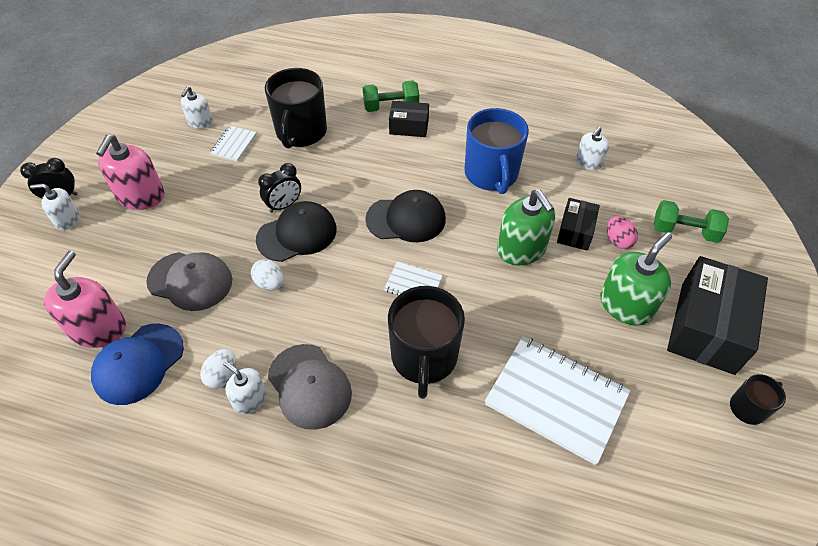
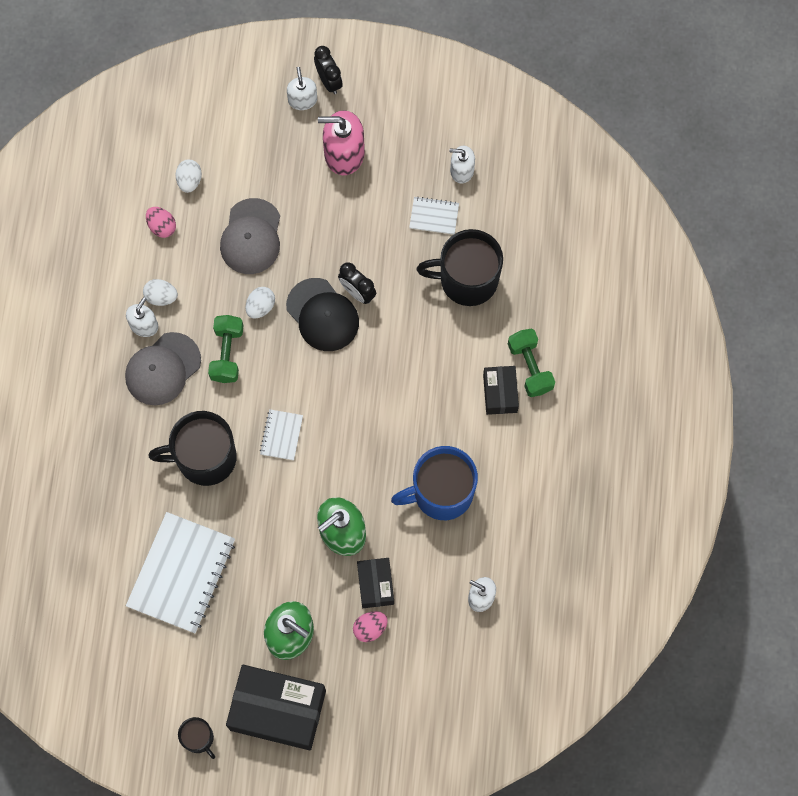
camera: 80 degrees right, 20 degrees up
pink soap dispenser [44,250,126,348] -> white egg [176,160,202,193]
blue cap [91,324,184,405] -> pink egg [146,207,176,238]
black cap [365,190,446,242] -> none
black box [557,198,600,251] -> black box turned 75 degrees clockwise [357,558,394,608]
green dumbbell [654,200,729,243] -> green dumbbell moved to [208,315,244,383]

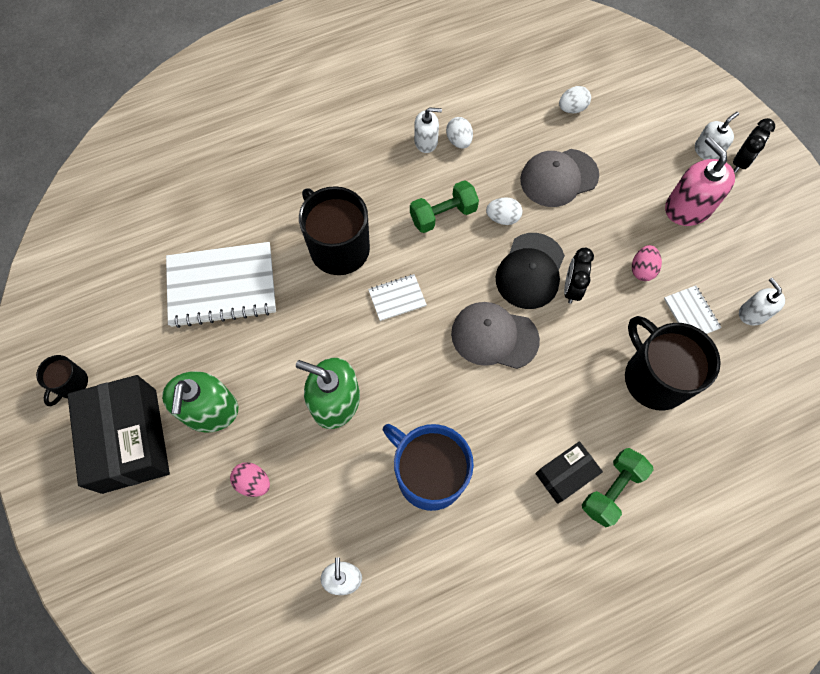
camera: 60 degrees right, 5 degrees down
grey cap [125,332,201,405] -> grey cap moved to [451,302,540,369]
pink egg [146,207,176,238] -> pink egg moved to [632,245,662,281]
black box [357,558,394,608] -> none

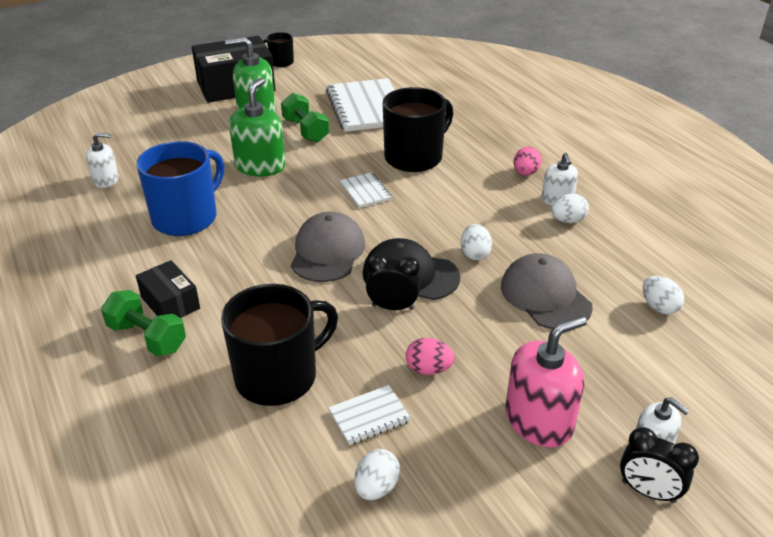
camera: 85 degrees right, 30 degrees down
pink egg [230,462,270,497] -> pink egg moved to [514,147,542,176]
green dumbbell [410,180,479,233] -> green dumbbell moved to [281,93,329,142]
white soap dispenser [739,278,785,325] -> white egg [354,449,400,500]

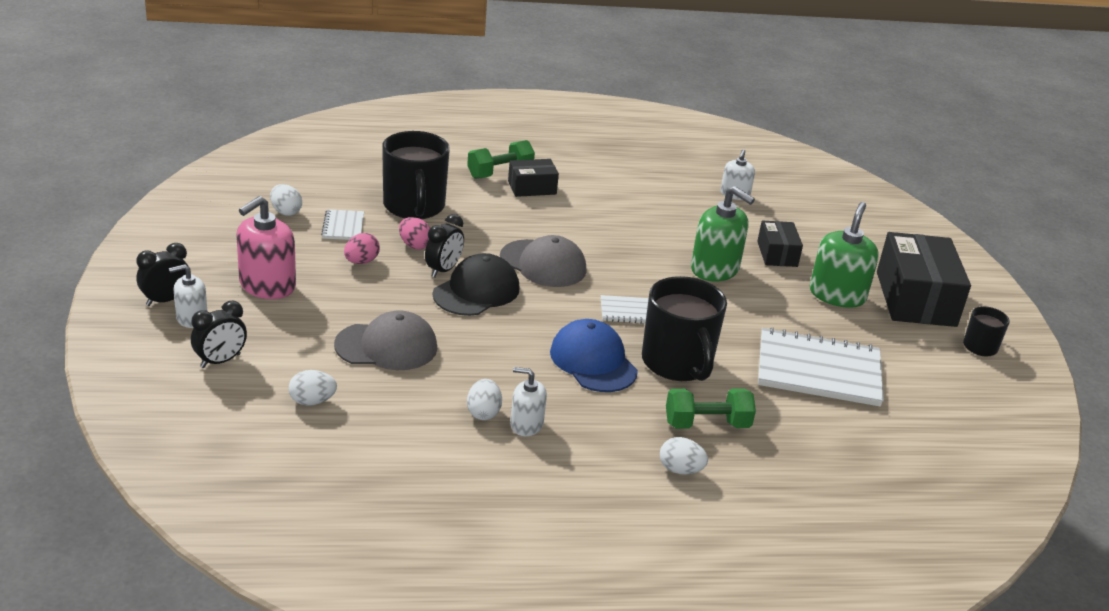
camera: 110 degrees right, 5 degrees down
blue mug [136,141,224,236] -> none
green dumbbell [281,93,329,142] -> green dumbbell moved to [666,388,756,429]
white egg [461,224,492,260] -> white egg moved to [660,437,708,475]
pink soap dispenser [505,316,587,448] -> pink soap dispenser turned 45 degrees clockwise [236,196,296,299]
pink egg [514,147,542,176] -> pink egg moved to [399,217,430,249]
none -> black clock [191,301,247,368]
none -> blue cap [550,319,638,392]
none -> black box [757,221,803,267]

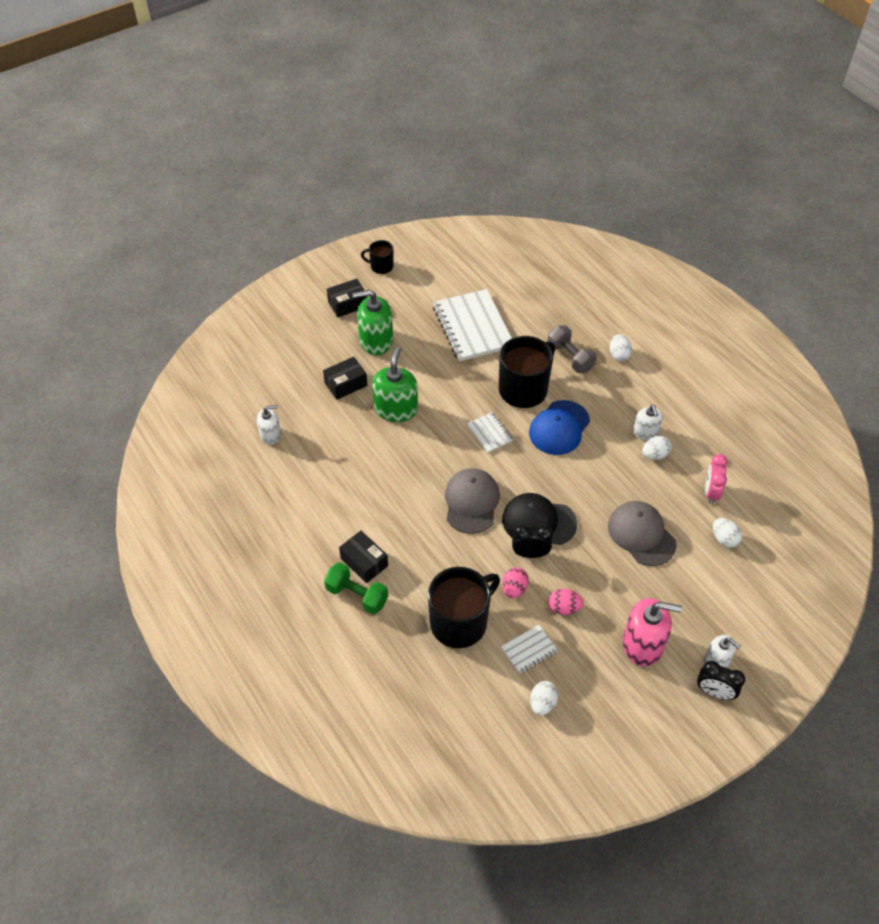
camera: 115 degrees left, 20 degrees up
black clock [191,301,247,368] -> none
green dumbbell [666,388,756,429] -> grey dumbbell [547,325,597,373]
black box [877,232,971,327] -> black box [327,279,367,317], size x0.53
none -> pink clock [705,454,727,504]

